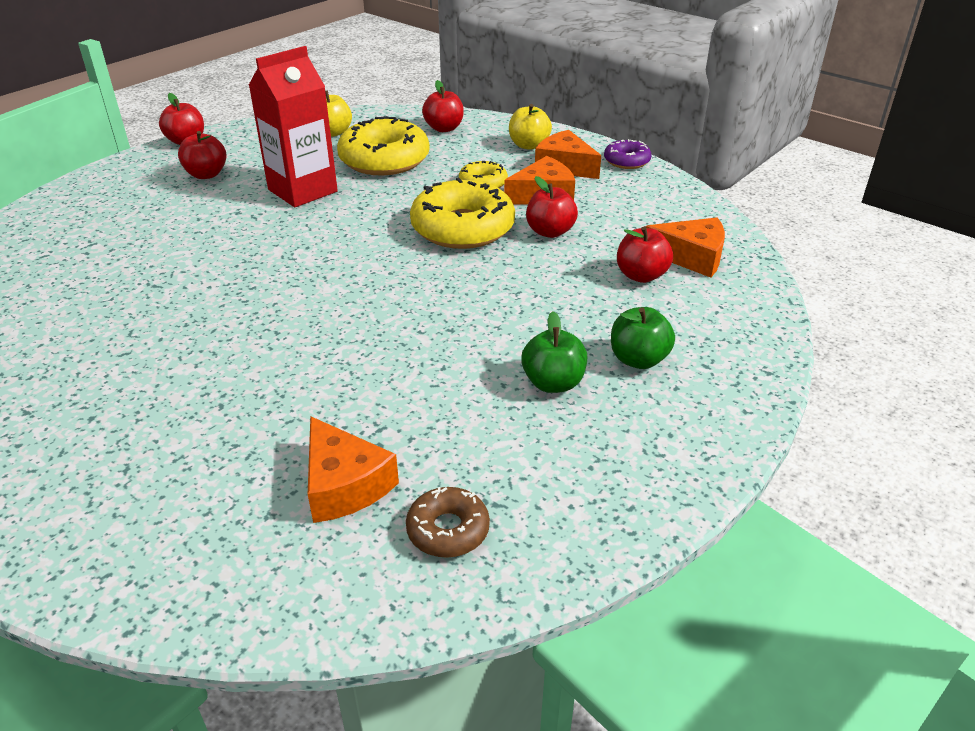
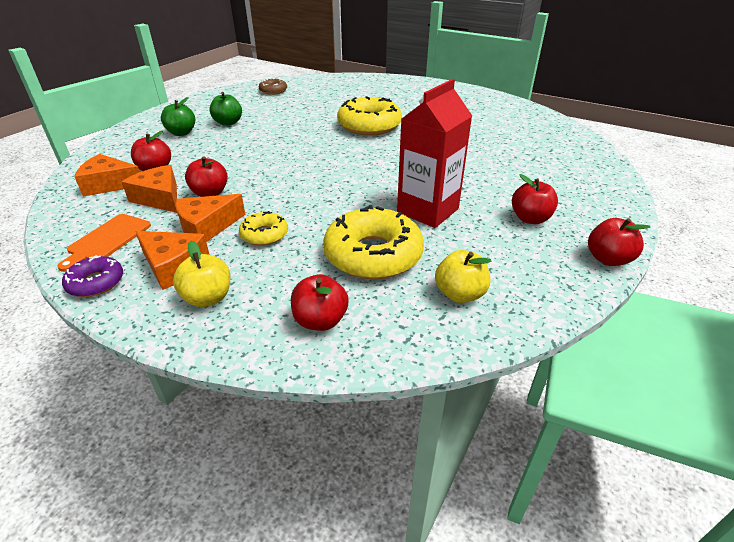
camera: 170 degrees right, 0 degrees up
orange cheese [308,416,399,523] -> orange cheese moved to [122,165,177,213]
yellow donut [410,177,515,249] -> yellow donut moved to [337,96,402,136]
none -> orange cutting board [57,214,151,272]

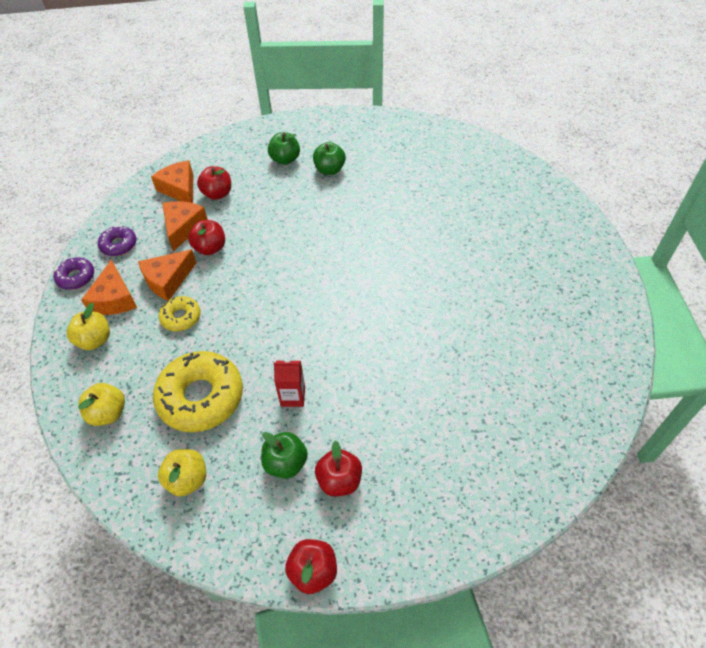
camera: 55 degrees right, 15 degrees up
orange cutting board [57,214,151,272] -> purple donut [98,225,136,256]
orange cheese [175,194,246,242] -> orange cheese turned 60 degrees counterclockwise [138,249,197,301]
brown donut [259,78,287,95] -> none
red apple [291,274,349,331] -> yellow apple [78,383,125,426]
yellow donut [337,96,402,136] -> none
red carton [397,79,472,228] -> red carton [274,360,305,407], size x0.51
none -> green apple [261,432,308,479]

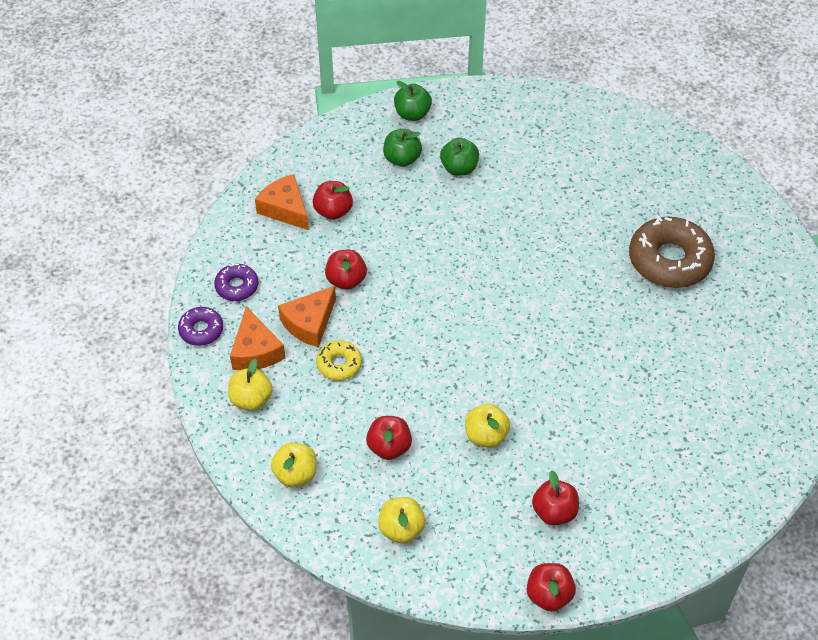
camera: 10 degrees left, 0 degrees up
yellow donut [153,351,243,432] -> red apple [366,416,412,460]
orange cheese [162,201,208,251] -> none
green apple [261,432,308,479] -> green apple moved to [394,81,432,121]
red carton [274,360,305,407] -> yellow apple [465,404,510,448]
none -> brown donut [629,216,715,288]

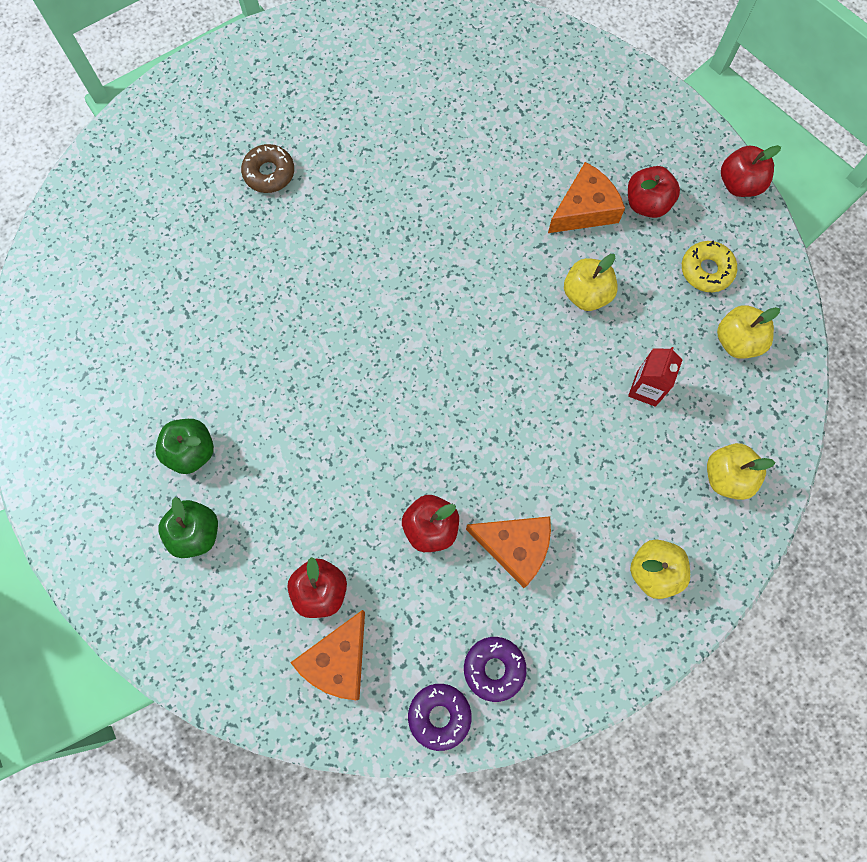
camera: 110 degrees left, 20 degrees up
purple donut [178,307,223,346] -> purple donut moved to [408,684,472,751]
orange cheese [230,307,285,370] -> orange cheese moved to [548,162,625,233]
yellow donut [316,340,362,381] -> yellow donut moved to [682,240,737,292]
red apple [366,416,412,460] -> red carton [628,347,683,407]
green apple [394,81,432,121] -> none
brown donut [629,216,715,288] -> brown donut [241,144,294,193], size x0.51

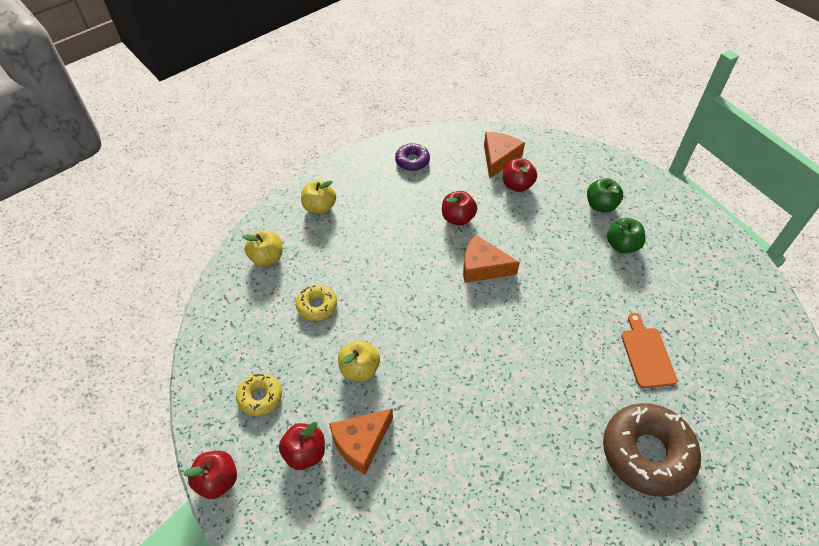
camera: 175 degrees right, 20 degrees down
brown donut [241,144,294,193] -> brown donut [603,403,701,497], size x1.95
purple donut [408,684,472,751] -> none
orange cheese [466,516,551,588] -> orange cheese moved to [463,235,520,283]
red carton [628,347,683,407] -> yellow donut [296,284,337,321]
yellow apple [717,305,780,359] -> none
none -> orange cutting board [621,313,677,388]

